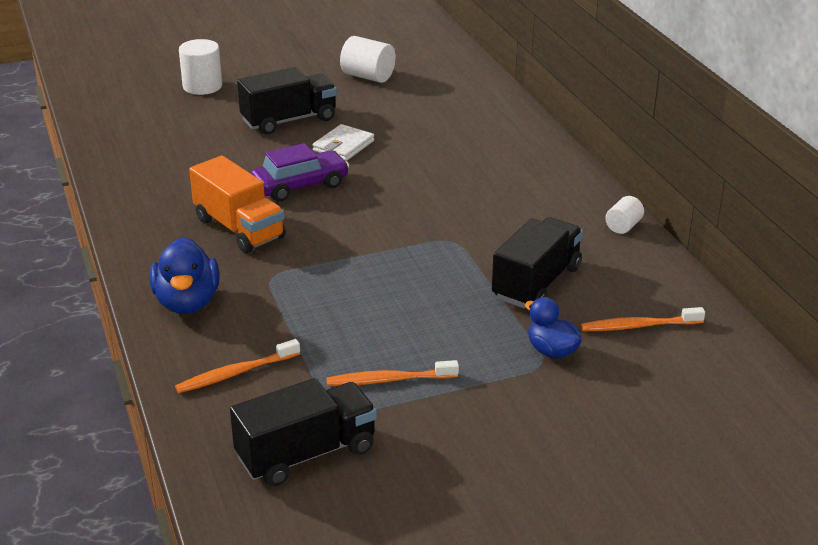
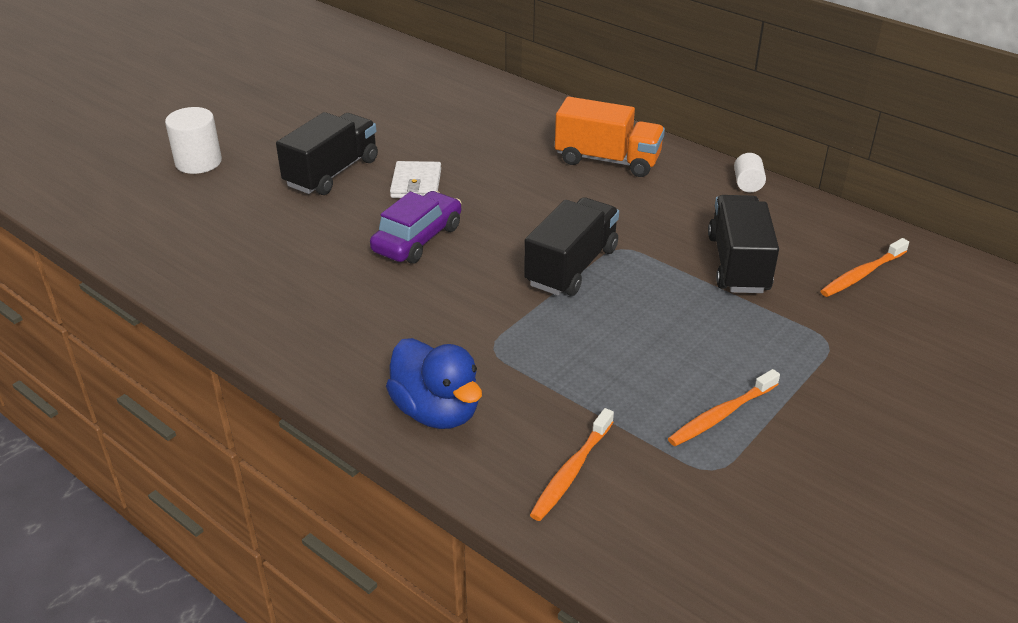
camera: 30 degrees left, 5 degrees up
orange truck [189,156,285,253] -> orange truck moved to [555,97,665,177]
black truck [230,378,377,486] -> black truck moved to [524,197,619,296]
white cylinder [340,36,396,83] -> none
blue duck [525,297,581,359] -> none

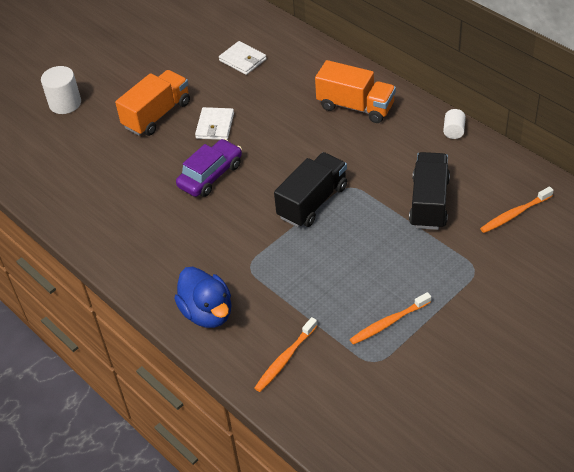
camera: 10 degrees right, 10 degrees up
black truck [276,112,378,195] -> orange truck [115,70,190,136]
none -> white wallet [219,41,267,75]

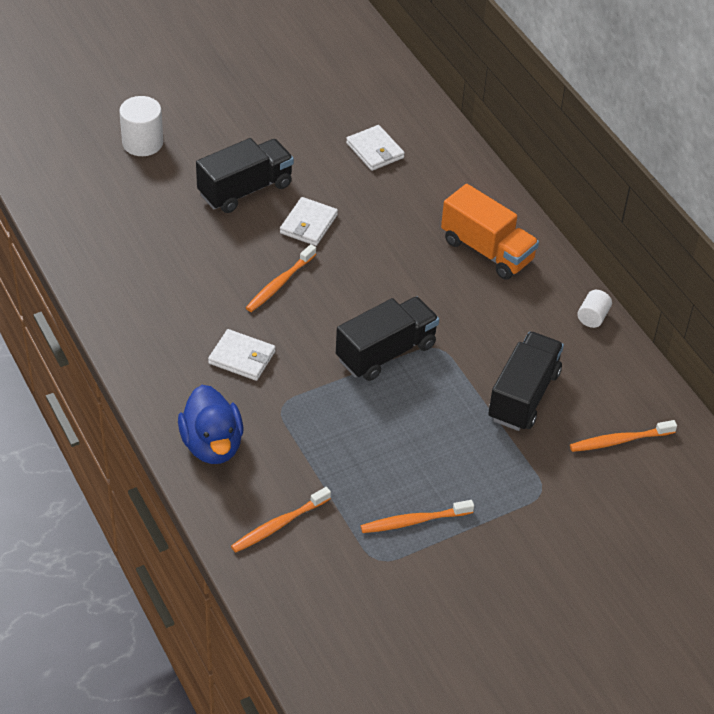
camera: 10 degrees right, 0 degrees up
orange truck [115,70,190,136] -> black truck [196,138,294,213]
purple car [176,139,242,197] -> orange toothbrush [246,244,316,312]
none -> white wallet [208,329,276,381]

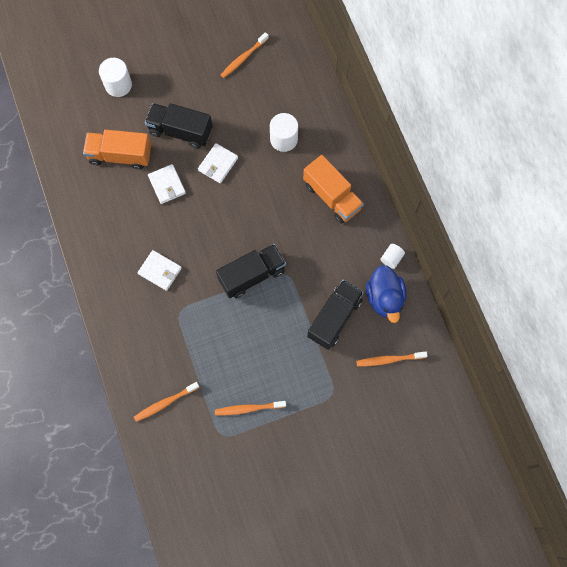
camera: 10 degrees right, 25 degrees up
blue duck [178,385,243,464] -> blue duck moved to [366,265,406,323]
black truck [196,138,294,213] -> black truck turned 135 degrees counterclockwise [145,103,212,149]
orange toothbrush [246,244,316,312] -> orange toothbrush moved to [221,32,269,78]
white wallet [346,125,405,171] -> white wallet moved to [148,164,186,204]
none -> orange truck [83,129,151,170]
none -> white cylinder [270,113,298,152]

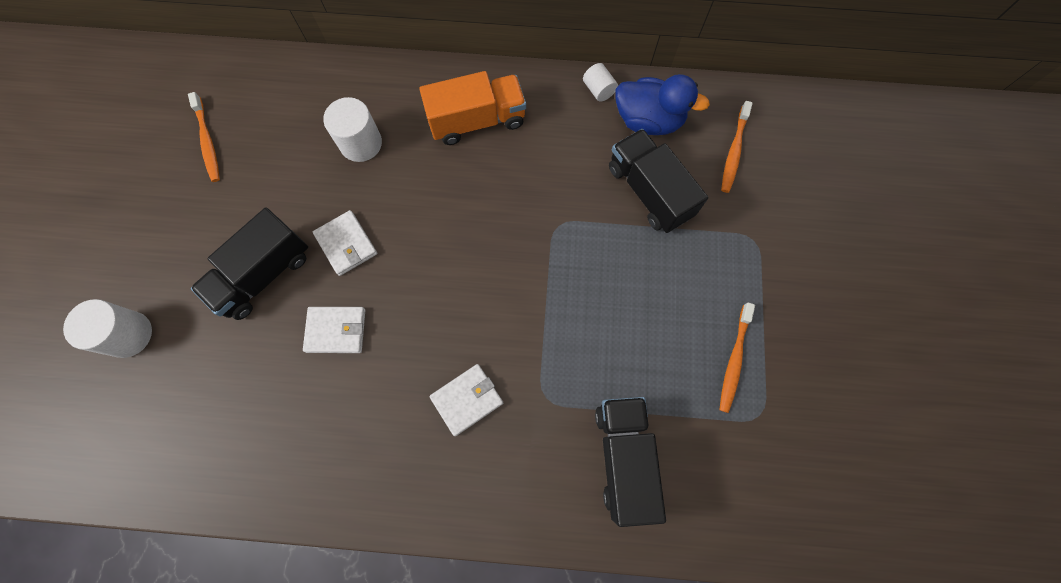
camera: 65 degrees left, 0 degrees up
orange truck [83,129,151,170] -> none
orange toothbrush [134,382,200,422] -> none
black truck [216,244,286,298] -> black truck moved to [595,397,666,527]

